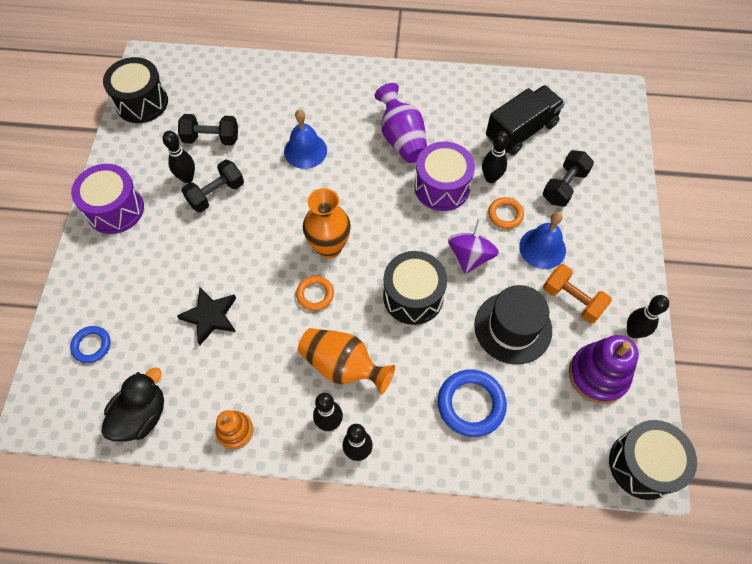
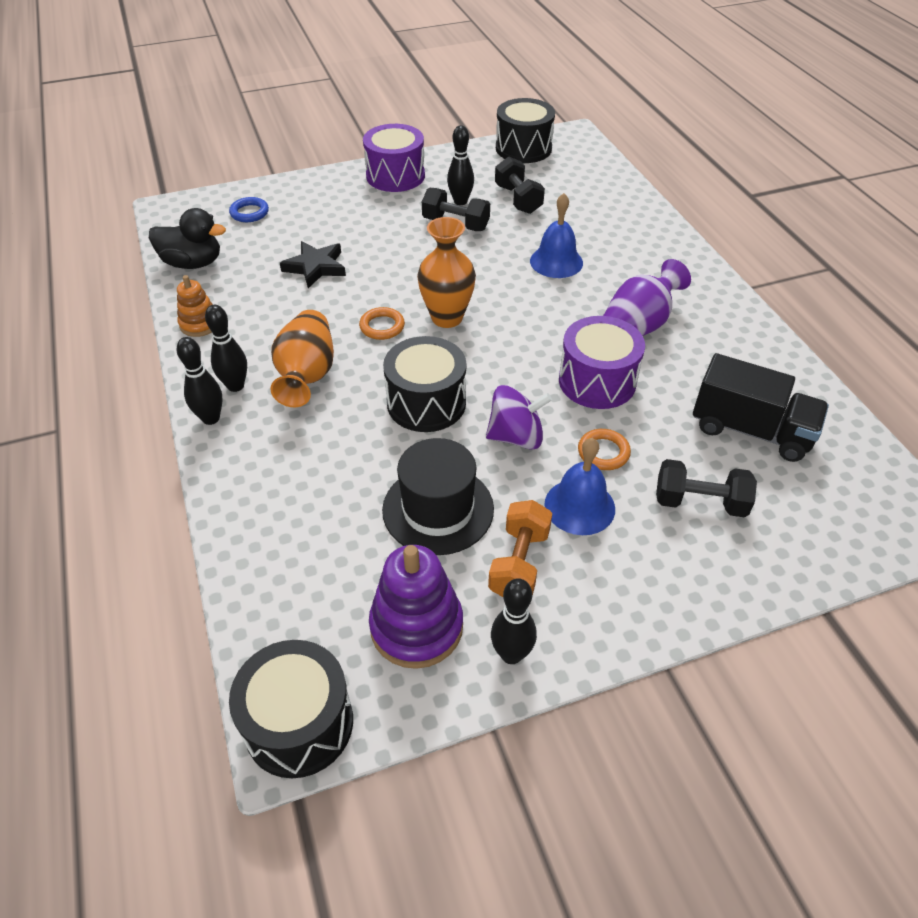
camera: 65 degrees right, 15 degrees down
blue ring [438,370,507,437] -> none
black bowling pin [482,131,509,183] -> none

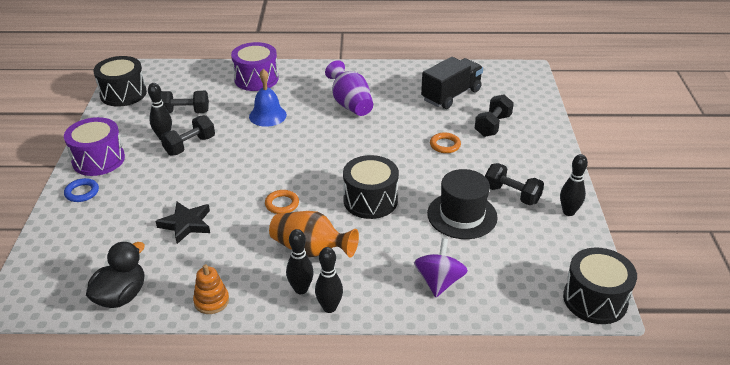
camera: 70 degrees left, 10 degrees down
blue ring [229,197,269,222] -> blue ring moved to [64,178,99,202]
purple stacking toy [369,545,463,669] -> none
orange vase [417,217,476,328] -> none
purple spinning top [486,385,552,449] -> purple spinning top moved to [414,238,468,297]
orange dumbbell [488,500,552,597] -> black dumbbell [485,163,544,205]
blue bell [544,438,615,535] -> none
purple drum [559,316,645,409] -> purple drum moved to [231,42,279,91]

